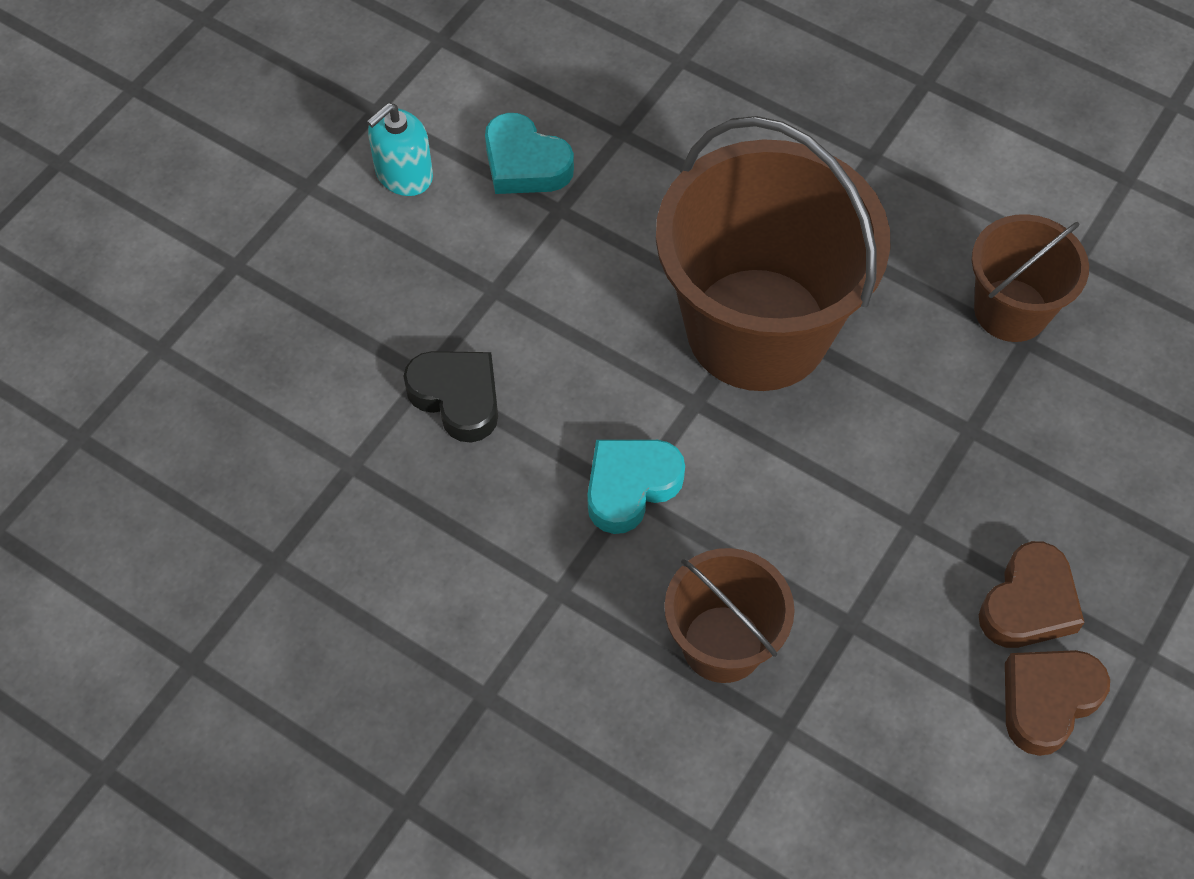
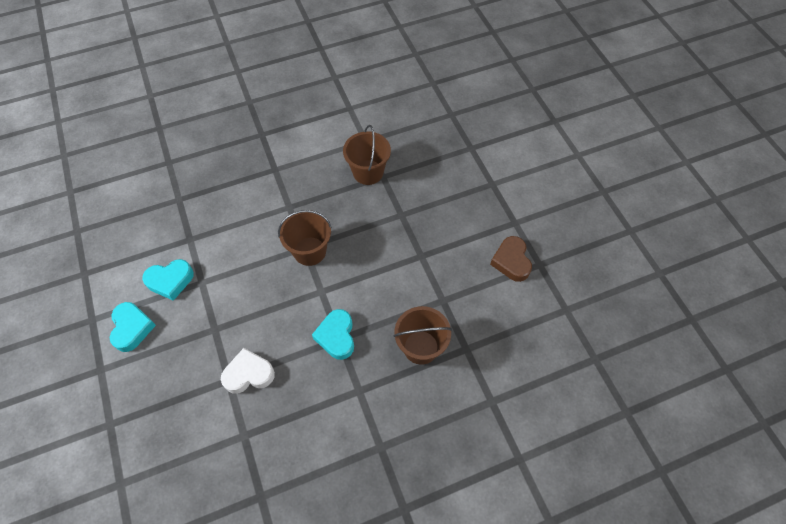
camera: 55 degrees left, 0 degrees up
turquoise soap dispenser [367,103,433,196] -> turquoise heart [110,302,156,352]
black heart [403,351,498,443] -> white heart [221,348,275,394]
brown bucket [656,116,891,391] -> brown bucket [278,210,332,266], size x0.52
brown heart [979,541,1085,648] -> none

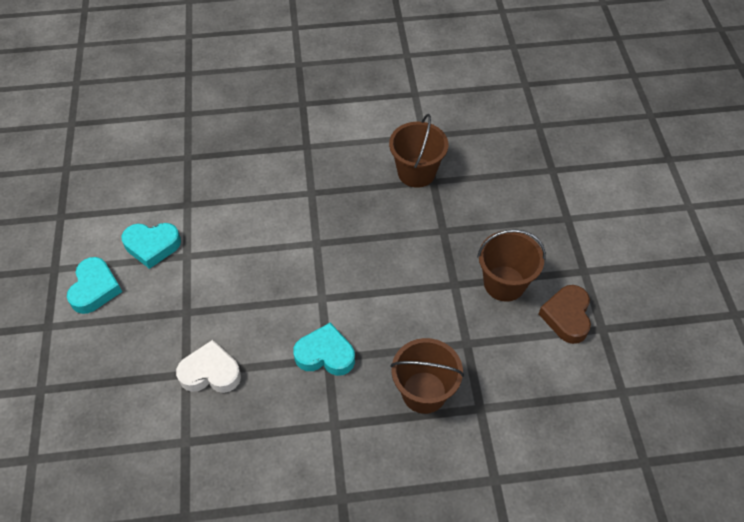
camera: 15 degrees right, 5 degrees down
brown bucket [278,210,332,266] -> brown bucket moved to [477,229,546,302]
turquoise heart [312,309,354,360] -> turquoise heart turned 90 degrees clockwise [293,323,355,376]

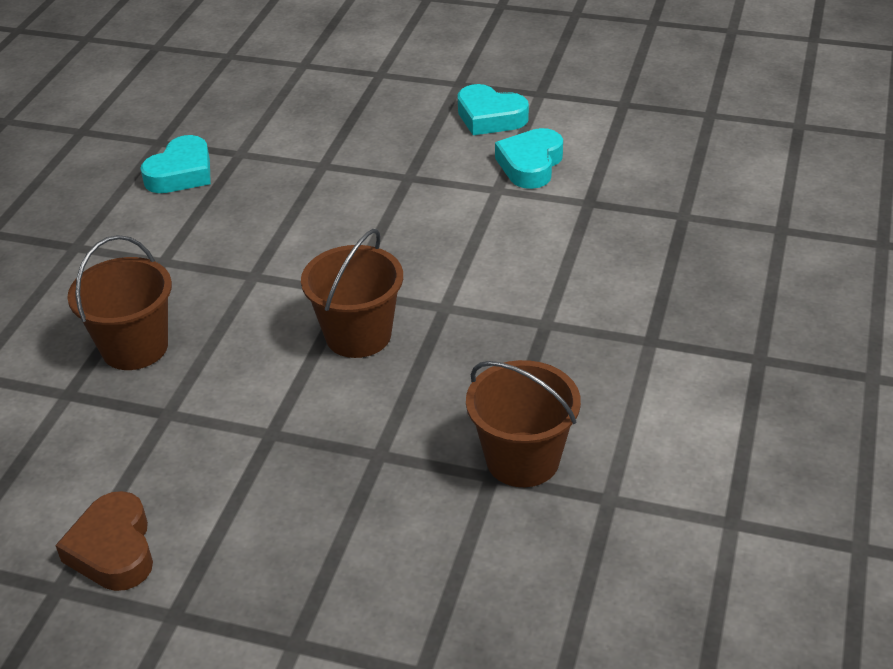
camera: 115 degrees right, 15 degrees down
white heart [176,340,241,393] -> none
turquoise heart [293,323,355,376] -> turquoise heart moved to [140,135,211,193]
brown bucket [477,229,546,302] -> brown bucket moved to [301,229,403,358]
brown heart [539,285,591,344] -> brown heart turned 135 degrees counterclockwise [55,491,153,591]

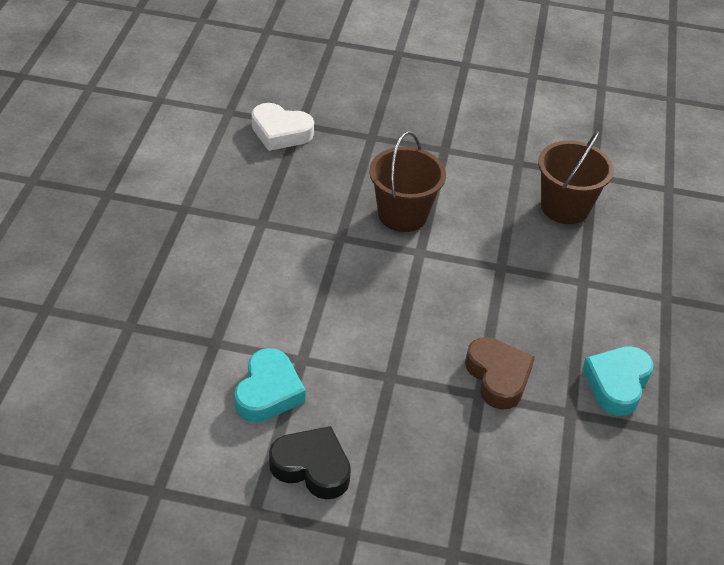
camera: 170 degrees right, 5 degrees up
brown heart [55,491,153,591] -> brown heart moved to [465,337,535,410]
turquoise heart [457,84,529,135] -> black heart [269,426,351,499]
brown bucket [466,360,581,487] -> white heart [252,103,314,151]

